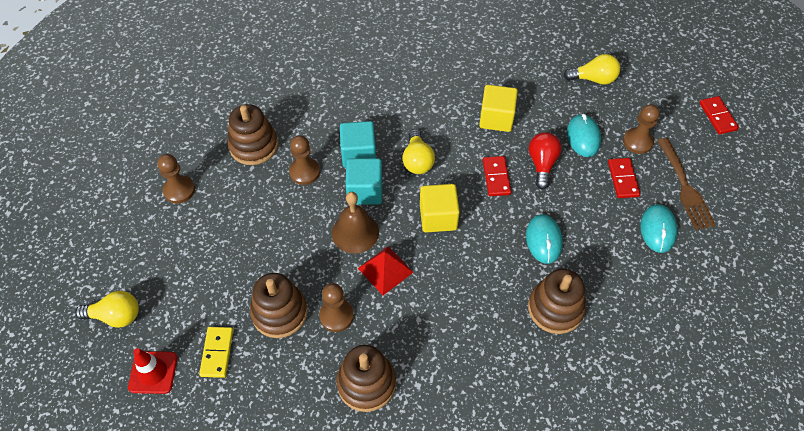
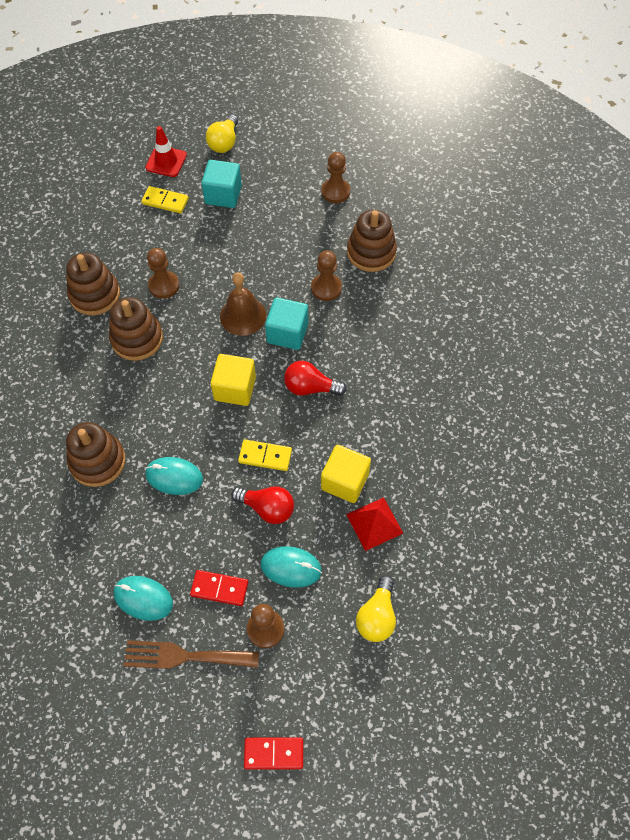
camera: 105 degrees right, 5 degrees up
brown stacking toy [250,273,308,338] -> brown stacking toy moved to [109,297,163,361]
turquoise cube [340,121,376,168] -> turquoise cube moved to [201,160,242,208]
red pyramid [358,246,413,295] -> red pyramid moved to [346,497,404,551]
yellow light bulb [403,129,435,174] -> red light bulb [284,361,347,396]
red domino [483,156,511,196] -> yellow domino [238,439,292,471]

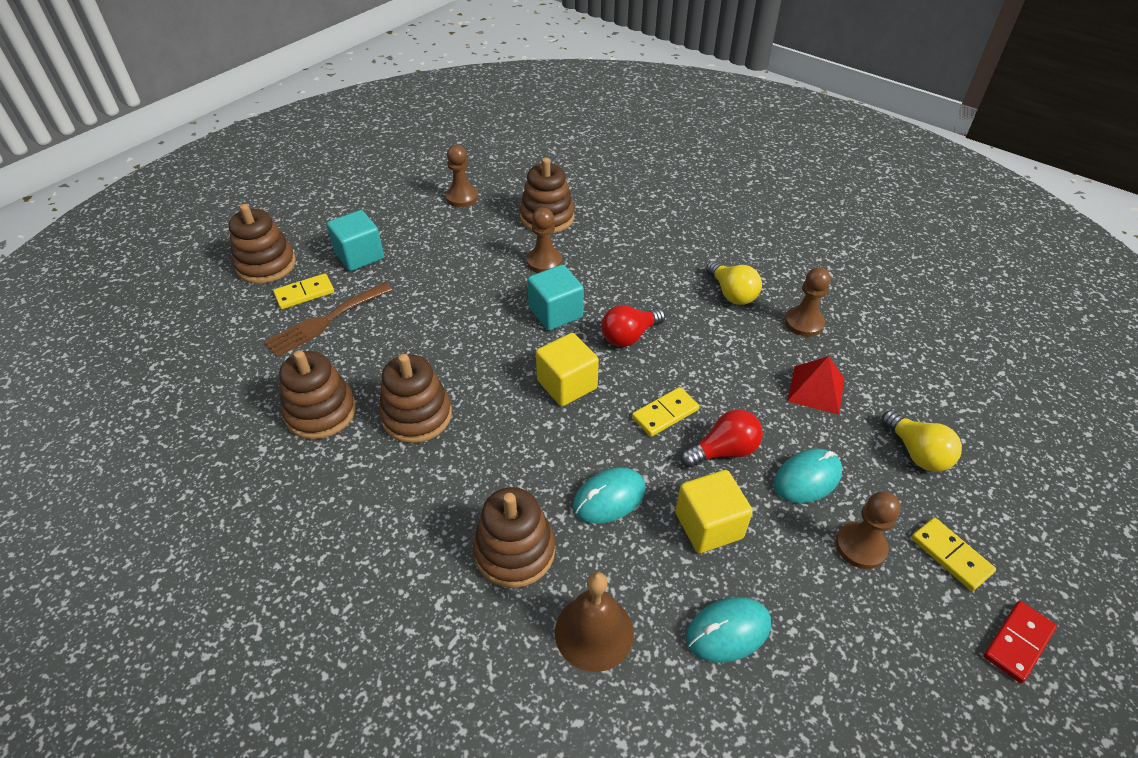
camera: 45 degrees left, 15 degrees down
brown fork [124,640,259,669] -> brown fork moved to [264,282,392,357]
red traffic cone [145,126,187,177] -> brown stacking toy [229,204,296,284]
brown pawn [147,248,180,299] -> brown pawn moved to [785,267,831,337]
red domino [190,570,248,606] -> none
yellow light bulb [206,114,238,153] -> yellow light bulb moved to [706,261,762,305]
brown bell [220,273,266,336] -> brown bell moved to [555,572,634,672]
yellow cube [321,445,371,503] -> yellow cube moved to [675,470,753,553]
none -> yellow domino [911,518,996,591]

